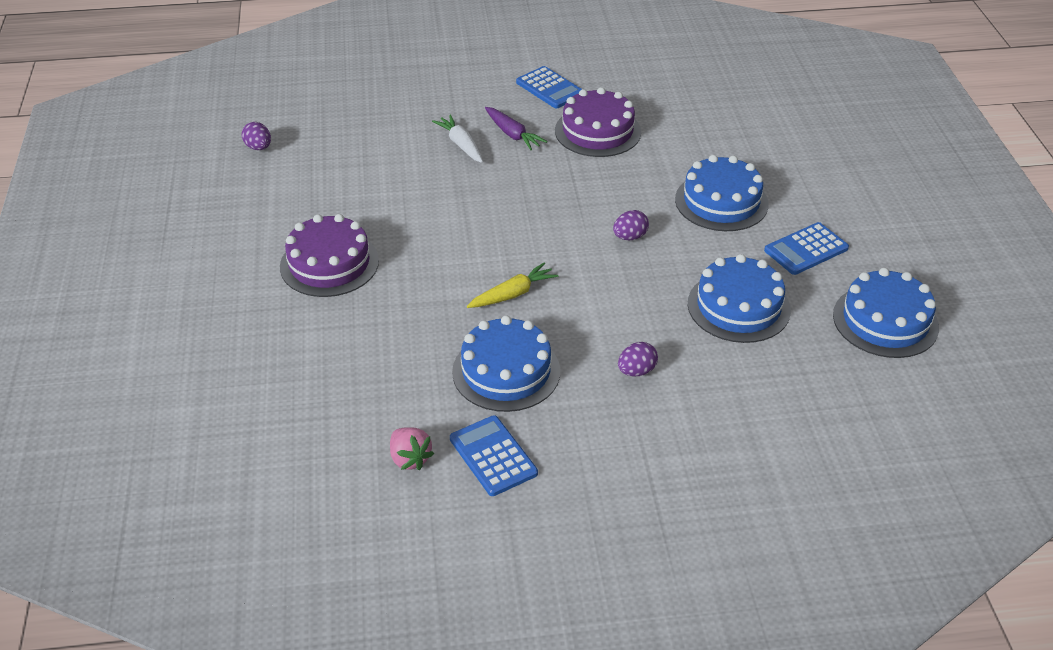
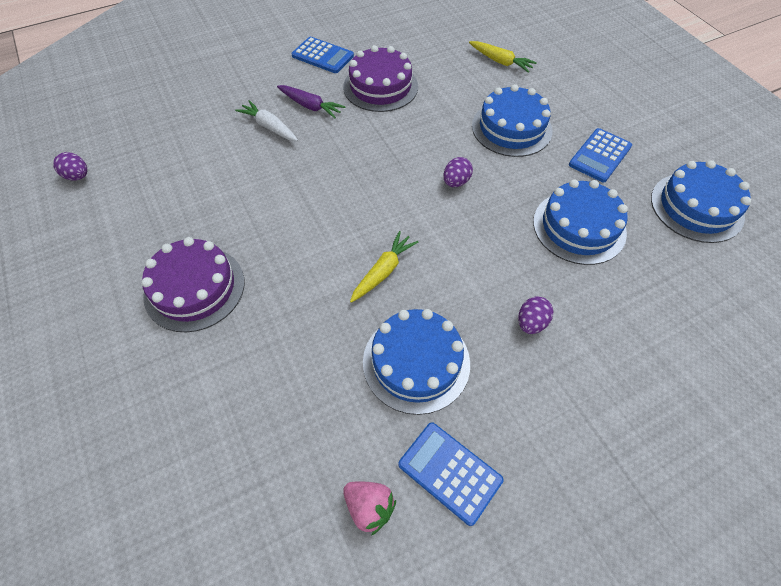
camera: 20 degrees left, 15 degrees up
none -> yellow carrot [469,41,537,73]

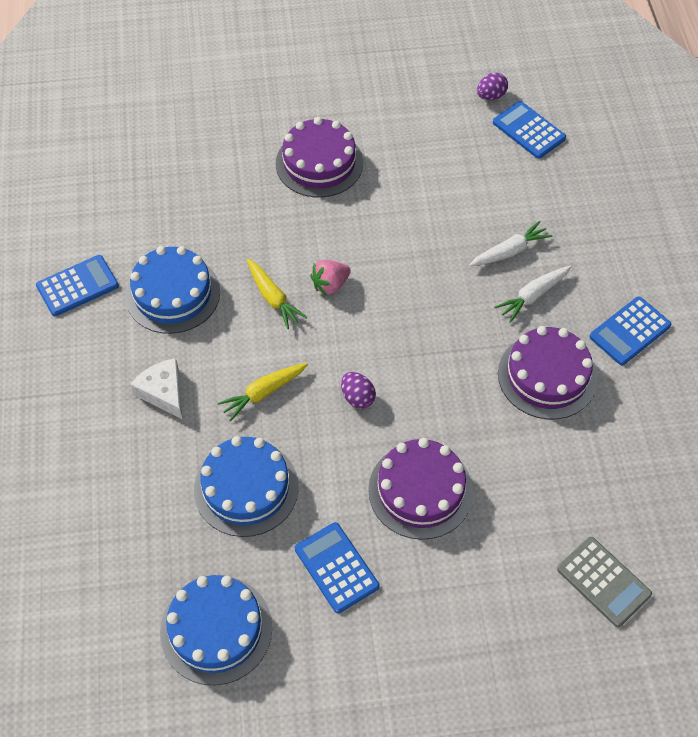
camera: 110 degrees right, 0 degrees up
purple carrot [277,85,346,118] -> white carrot [494,266,571,323]
pink strawberry [343,481,396,535] -> pink strawberry moved to [310,260,351,296]
yellow carrot [469,41,537,73] -> yellow carrot moved to [217,363,308,421]
blue cake [472,84,552,157] -> purple cake [368,438,473,540]
purple egg [518,297,553,334] -> white cheese [130,358,183,419]
none -> blue calculator [493,101,566,159]
none -> grey calculator [557,537,652,627]

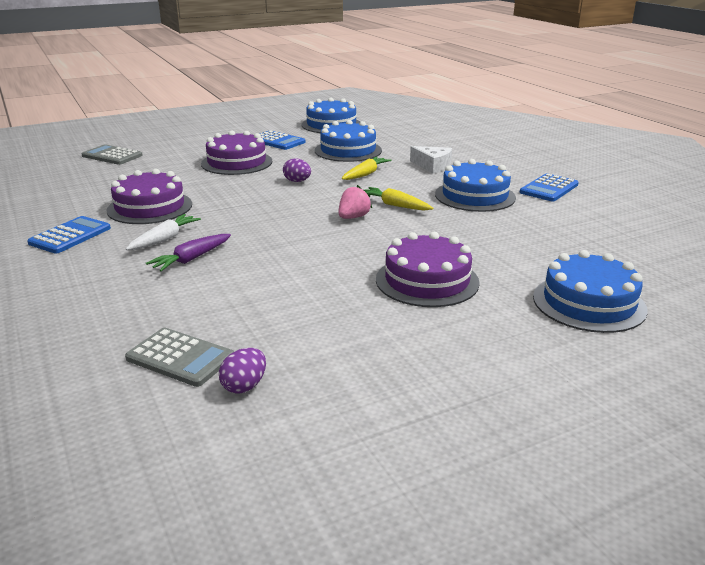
camera: 160 degrees right, 30 degrees down
white carrot [469,221,553,266] -> purple carrot [146,234,231,272]
blue calculator [493,101,566,159] -> grey calculator [125,328,234,387]
none -> blue cake [533,250,648,333]

